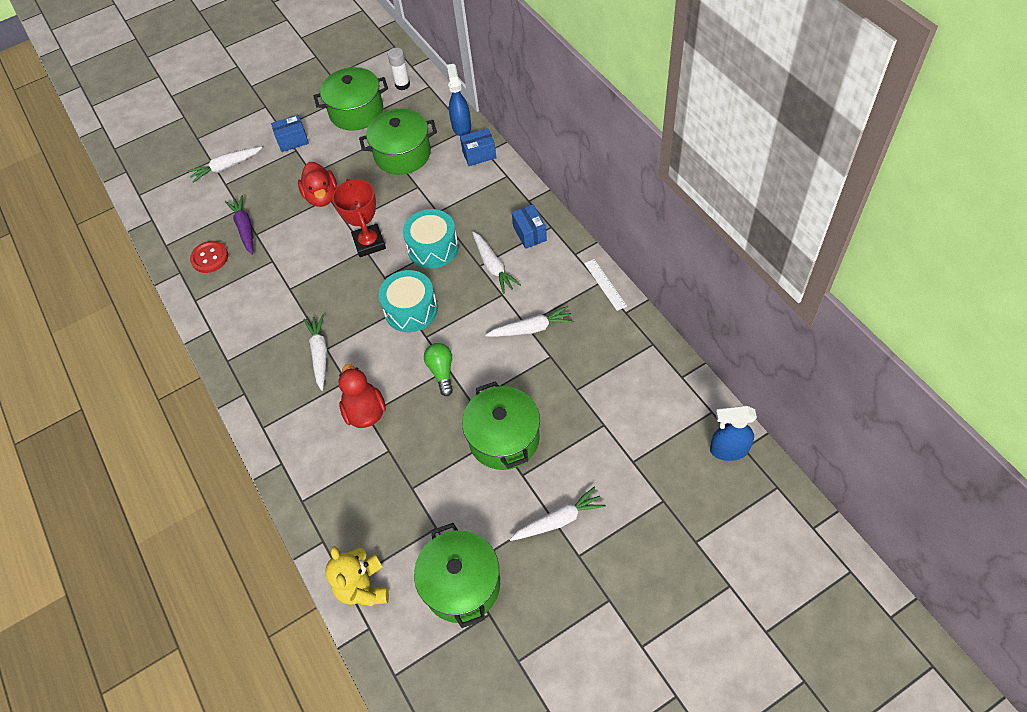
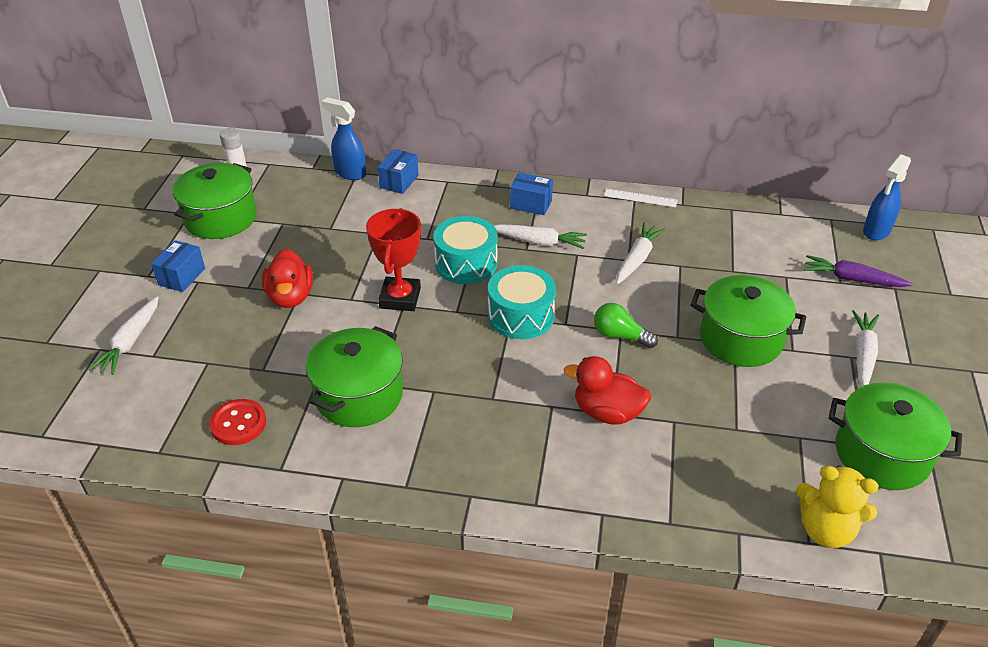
camera: 55 degrees left, 15 degrees down
purple carrot [225,195,253,255] -> purple carrot moved to [804,255,913,287]
red duck [298,162,337,207] -> red duck turned 60 degrees clockwise [262,249,313,308]
white carrot [303,314,327,391] -> none
red trophy [332,179,386,257] -> red trophy turned 75 degrees clockwise [366,208,421,311]
green pot [359,109,437,175] -> green pot moved to [306,326,403,427]

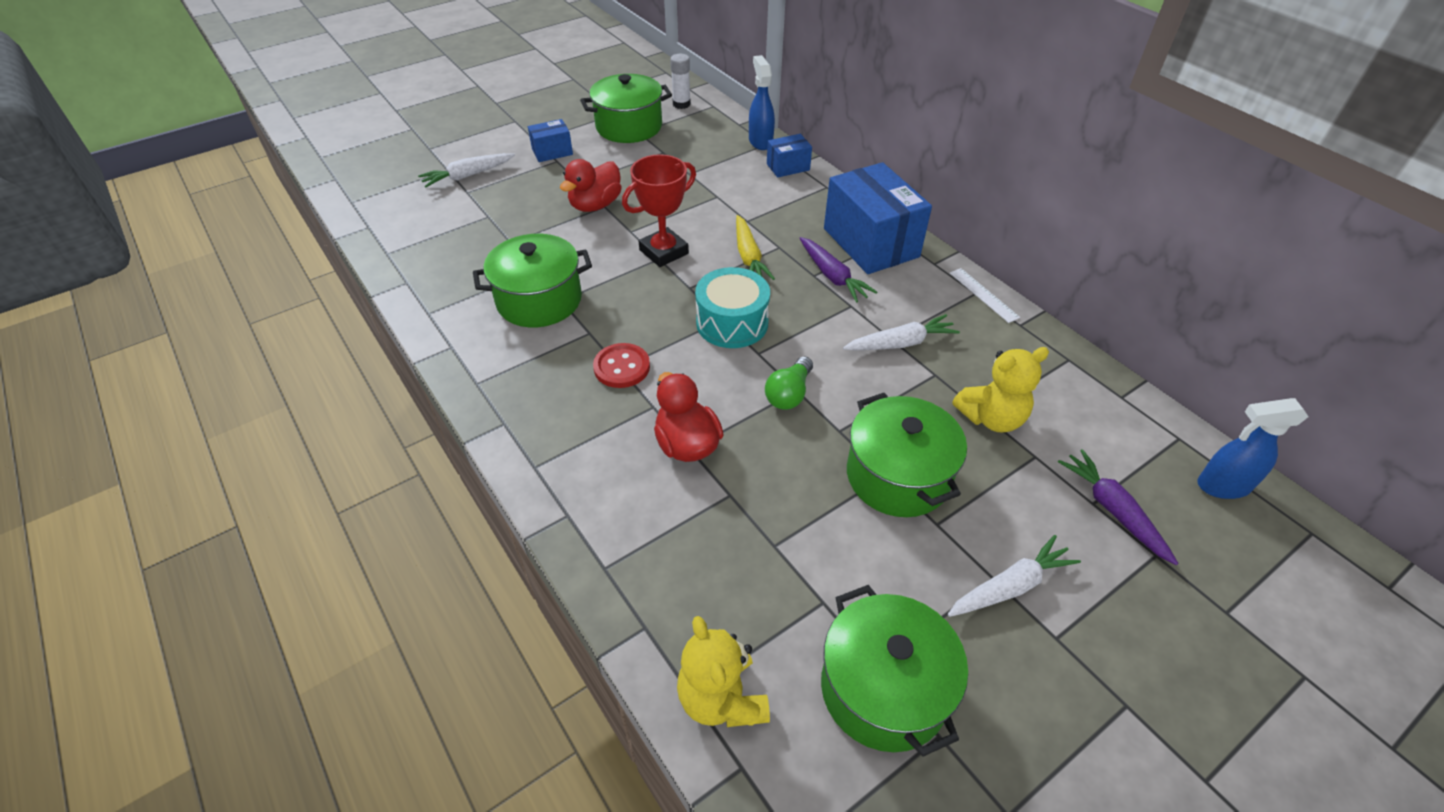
camera: 45 degrees right, 5 degrees up
red button [209,399,266,445] -> red button moved to [593,343,650,388]
turquoise drum [433,216,498,284] -> yellow carrot [736,215,775,280]
white carrot [494,224,587,249] -> purple carrot [800,237,877,302]
blue box [510,173,553,215] -> blue box [824,162,932,274], size x2.06
green light bulb [594,303,658,348] -> green light bulb turned 135 degrees counterclockwise [765,356,813,410]
none -> yellow teddy bear [952,347,1049,432]

